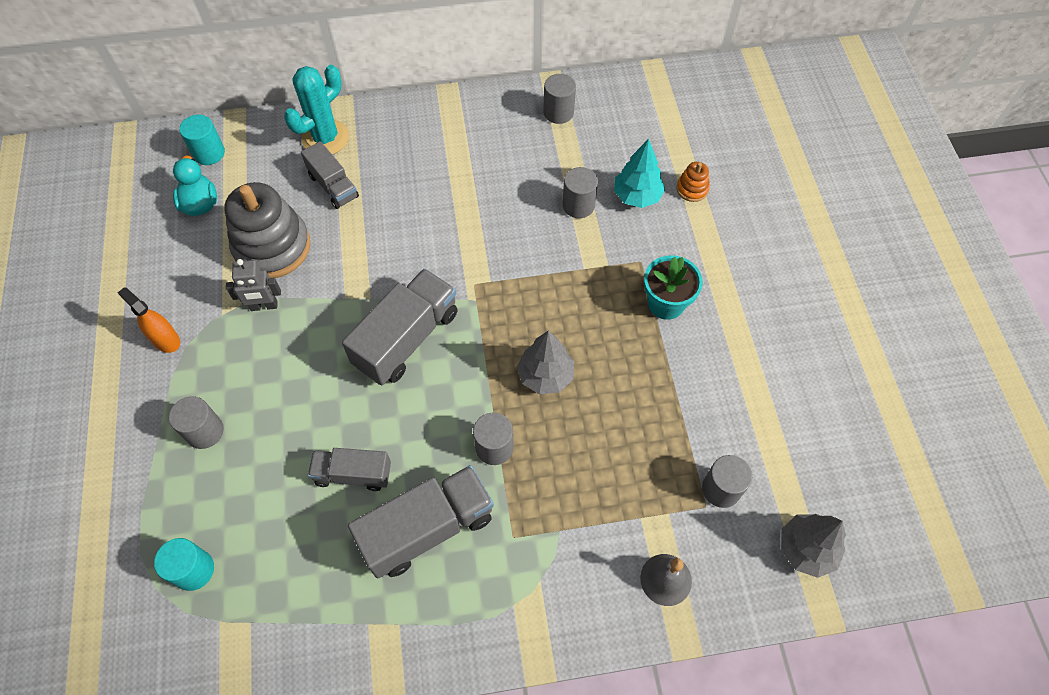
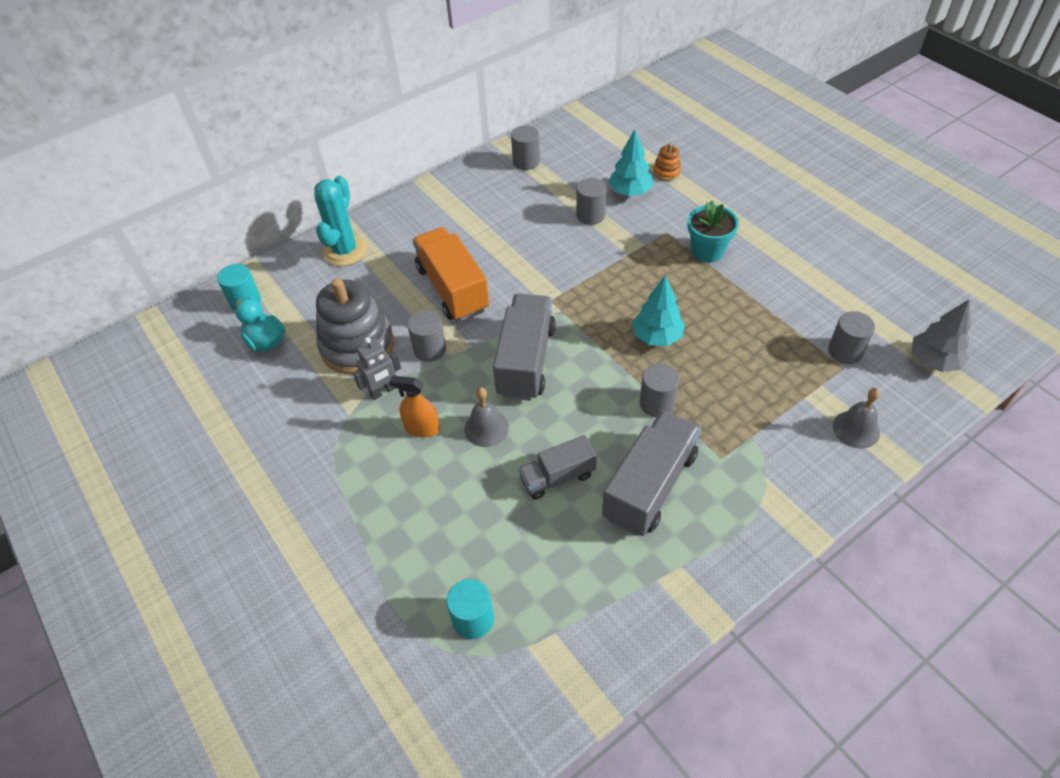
camera: 25 degrees left, 10 degrees down
orange spray bottle [118,287,180,353] -> orange spray bottle moved to [390,376,440,437]
grey cylinder [169,396,224,449] -> grey cylinder moved to [407,310,446,362]
grey truck [301,141,359,209] -> none
grey tree [517,331,574,394] -> turquoise tree [632,275,685,346]
none -> orange truck [413,227,489,321]
none -> grey bell [464,387,509,447]

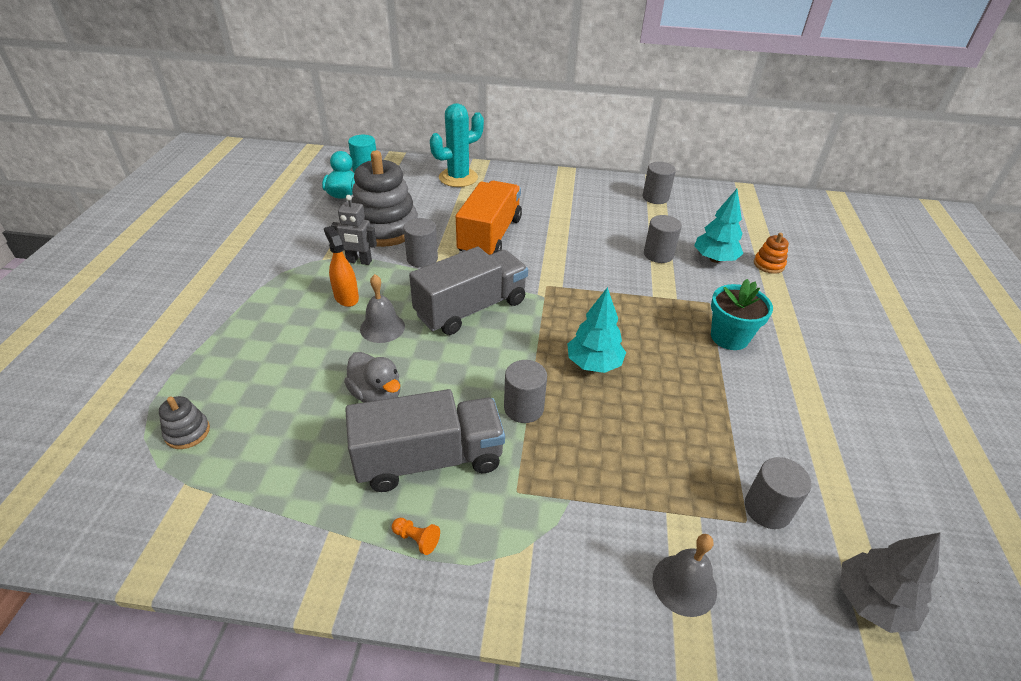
camera: 40 degrees right, 10 degrees down
turquoise cylinder [447,579,494,639] -> grey stacking toy [159,396,210,449]
grey truck [518,435,597,500] -> grey duck [344,352,401,403]
none -> orange pawn [392,518,440,555]

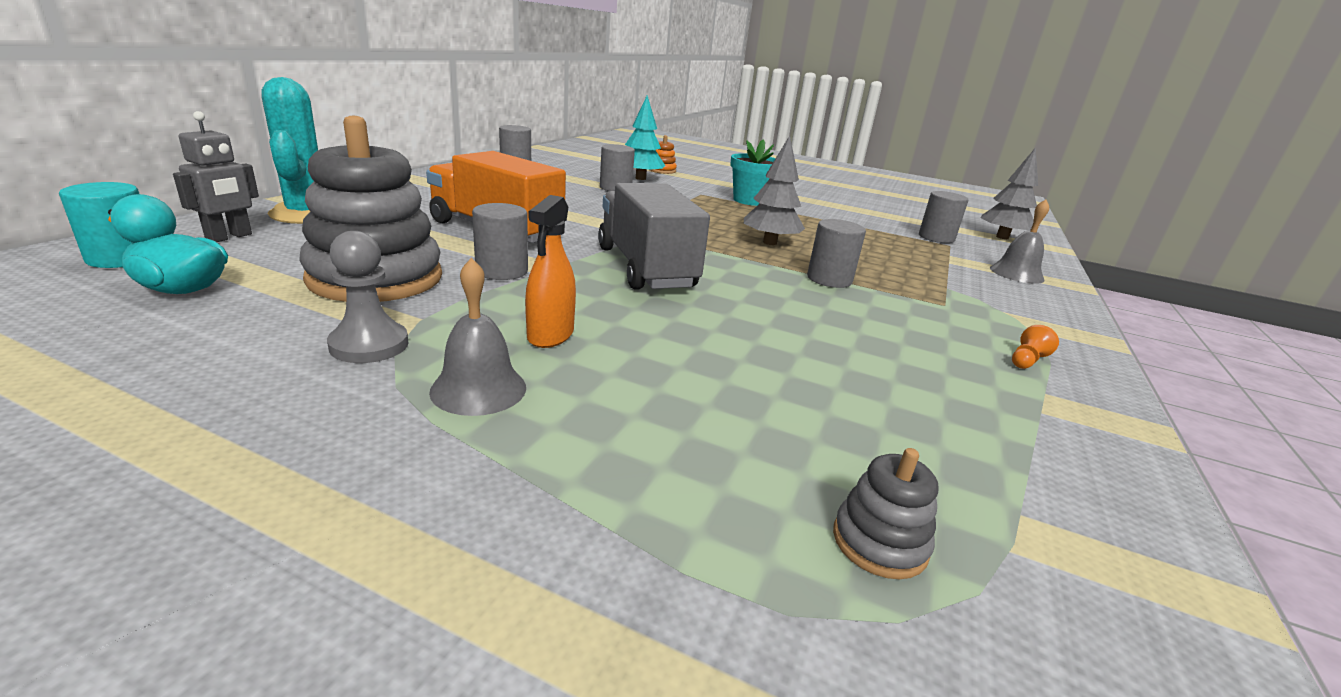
camera: 75 degrees left, 15 degrees down
orange spray bottle [324,226,359,307] -> orange spray bottle turned 60 degrees counterclockwise [525,195,576,348]
grey robot [331,195,377,265] -> grey robot moved to [173,111,259,242]
grey duck [344,352,401,403] -> none
grey truck [345,389,505,492] -> none
grey bell [360,274,405,343] -> grey bell moved to [429,258,526,416]
turquoise tree [568,287,626,373] -> grey tree [744,135,805,245]
none -> grey pawn [327,231,409,363]

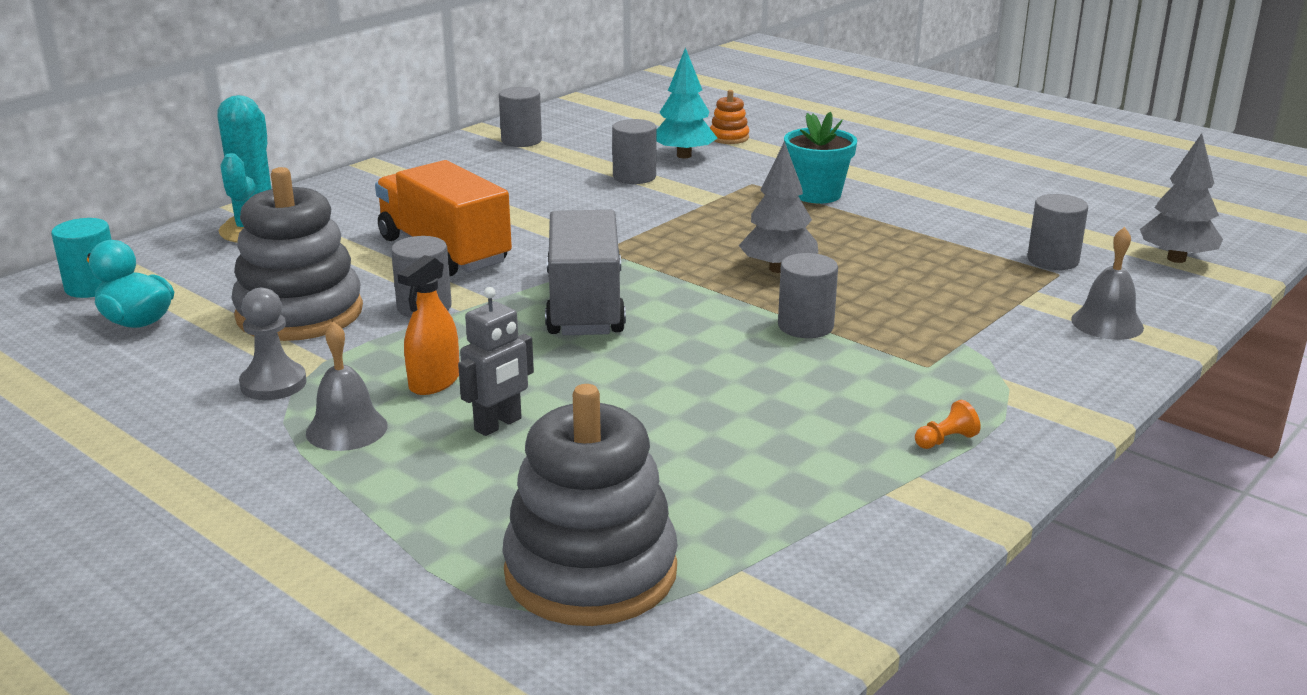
camera: 20 degrees right, 0 degrees up
grey robot [173,111,259,242] -> grey robot moved to [458,287,534,436]
grey stacking toy [833,448,938,579] -> grey stacking toy [502,384,678,626], size x2.30

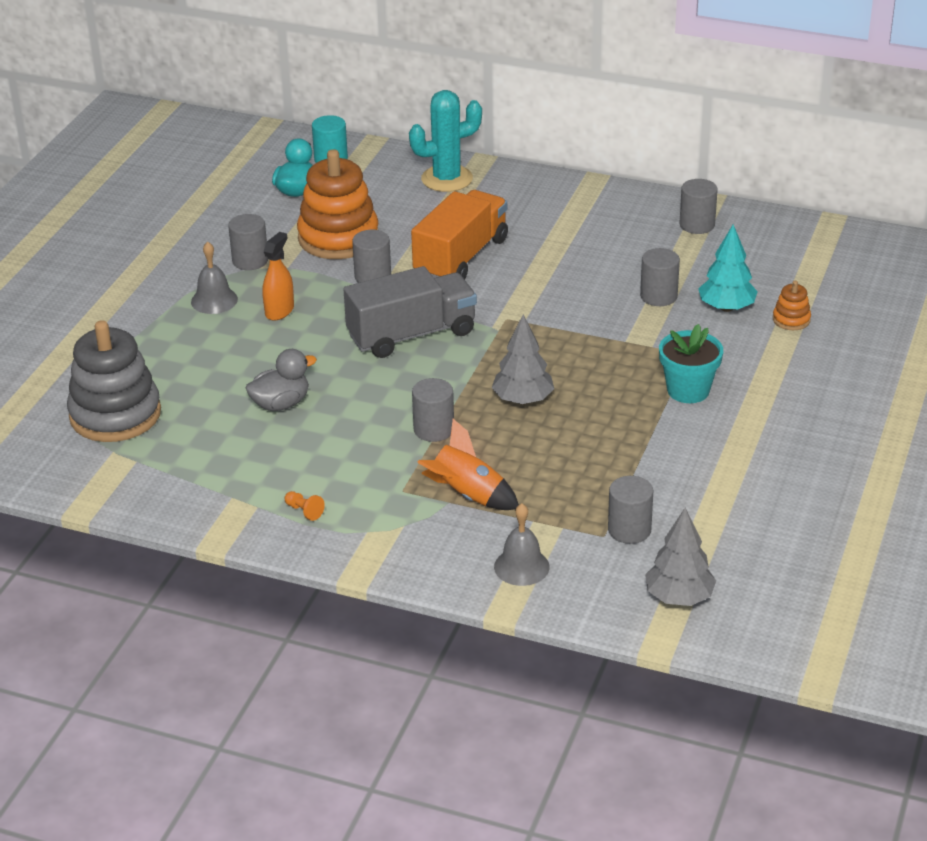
camera: 70 degrees right, 10 degrees up
grey stacking toy [231,167,363,341] -> orange stacking toy [297,149,378,259]
grey pawn [239,288,307,400] -> grey cylinder [228,214,268,270]
orange spray bottle [397,255,459,395] -> orange spray bottle turned 105 degrees clockwise [262,232,294,321]
grey robot [458,287,534,436] -> none
none -> grey duck [245,349,317,411]
none -> orange rocket [417,419,519,510]

